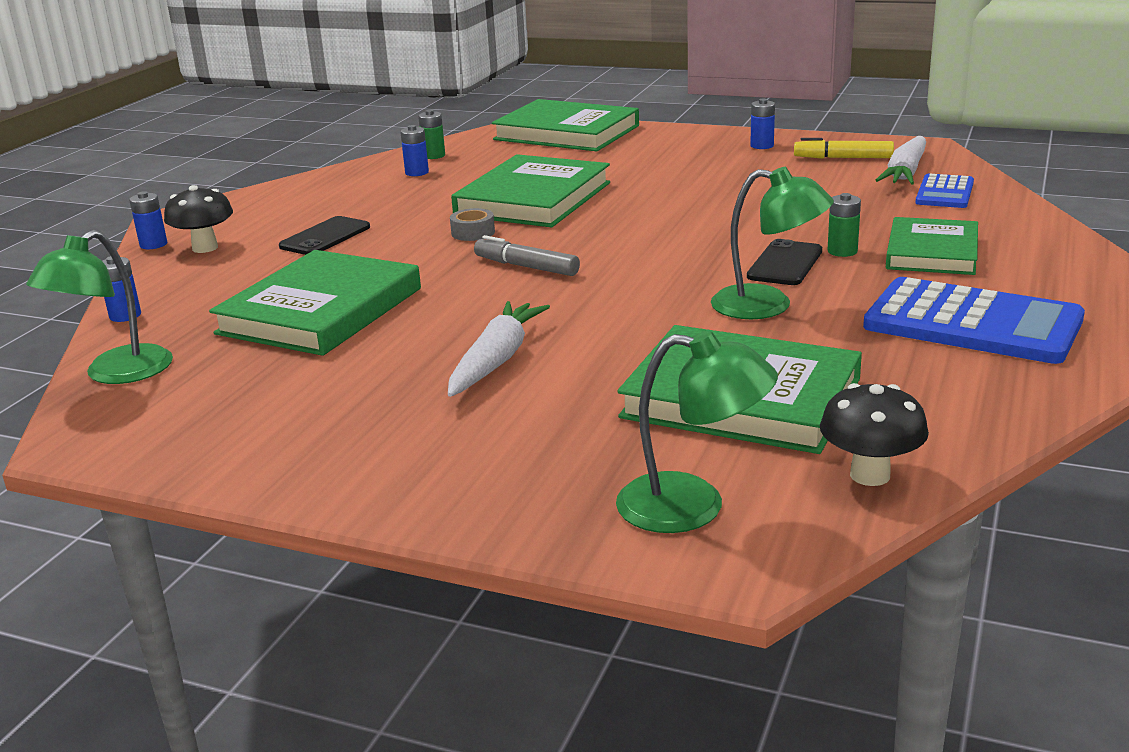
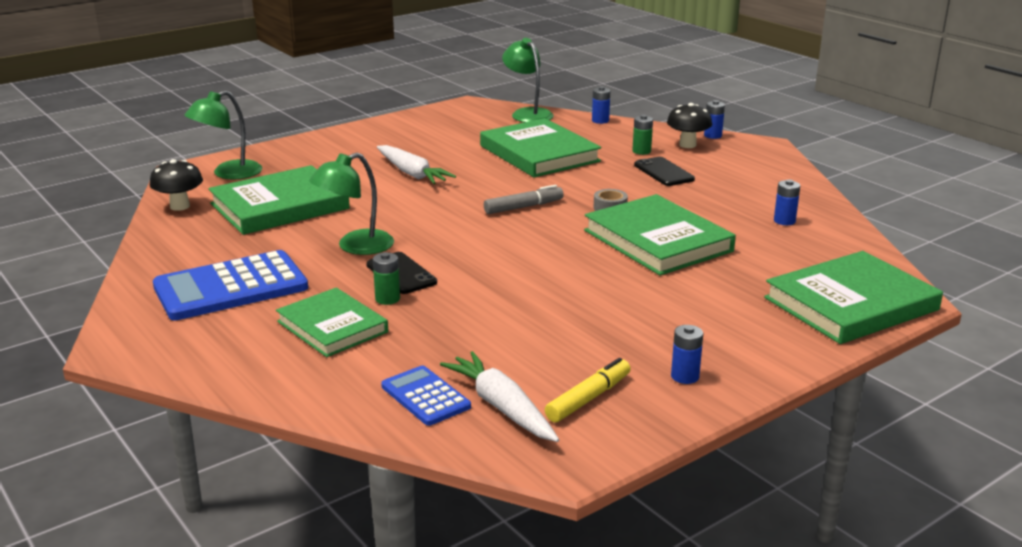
camera: 120 degrees right, 0 degrees up
green battery [418,110,445,159] -> green battery moved to [633,115,653,155]

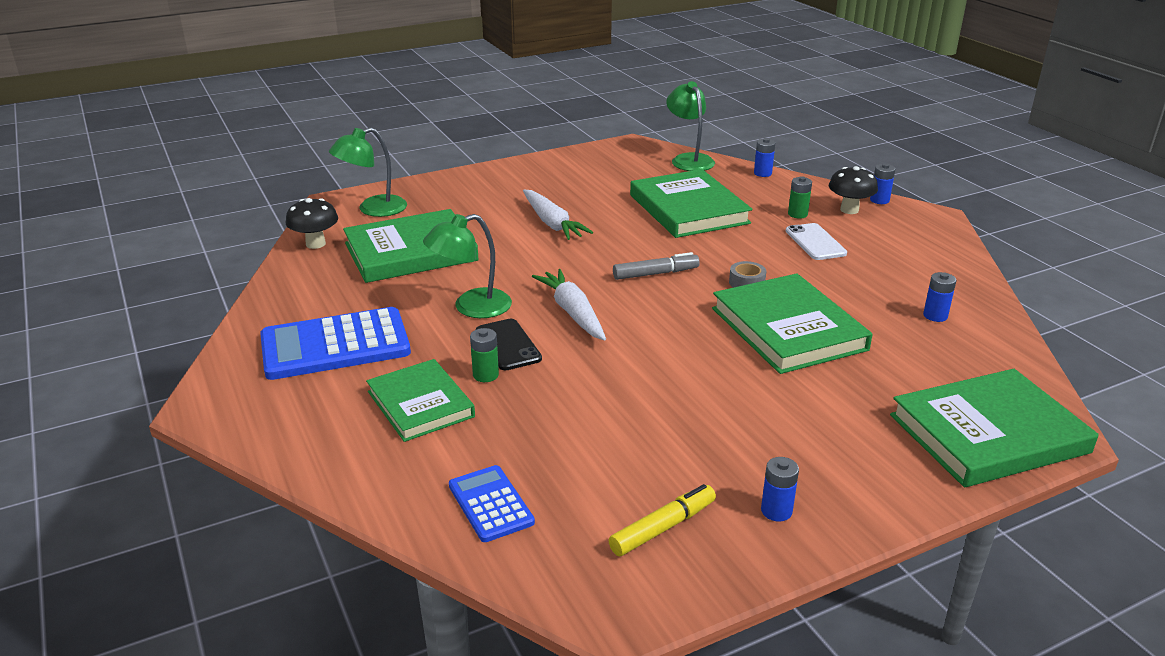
camera: 10 degrees right, 5 degrees up
white carrot [440,351,559,442] -> white carrot moved to [532,269,606,341]
black phone [634,157,695,186] -> white phone [785,223,847,260]

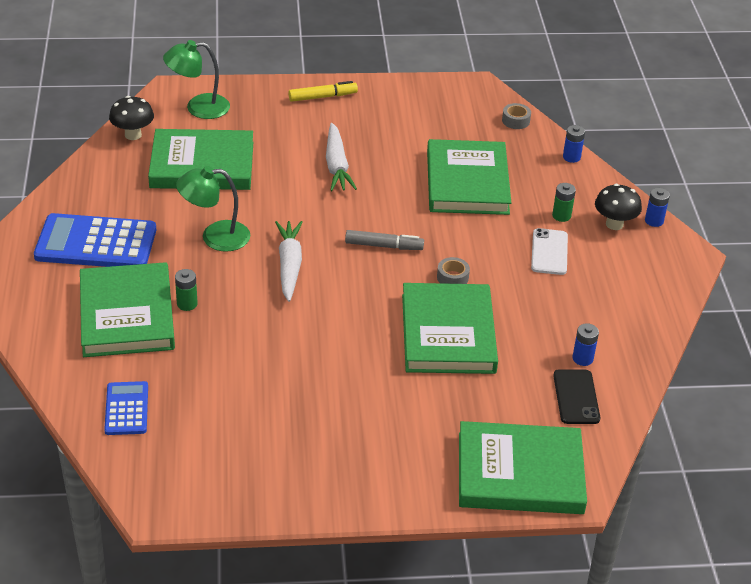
camera: 20 degrees right, 10 degrees up
green book [366,359,475,442] -> green book [80,262,175,357], size x1.52
black phone [476,319,542,371] -> black phone moved to [553,369,600,424]
yellow marker [608,484,716,556] -> yellow marker moved to [288,81,358,102]
green lamp [666,81,715,171] -> grey tape [502,103,531,129]
blue battery [761,457,799,522] -> none

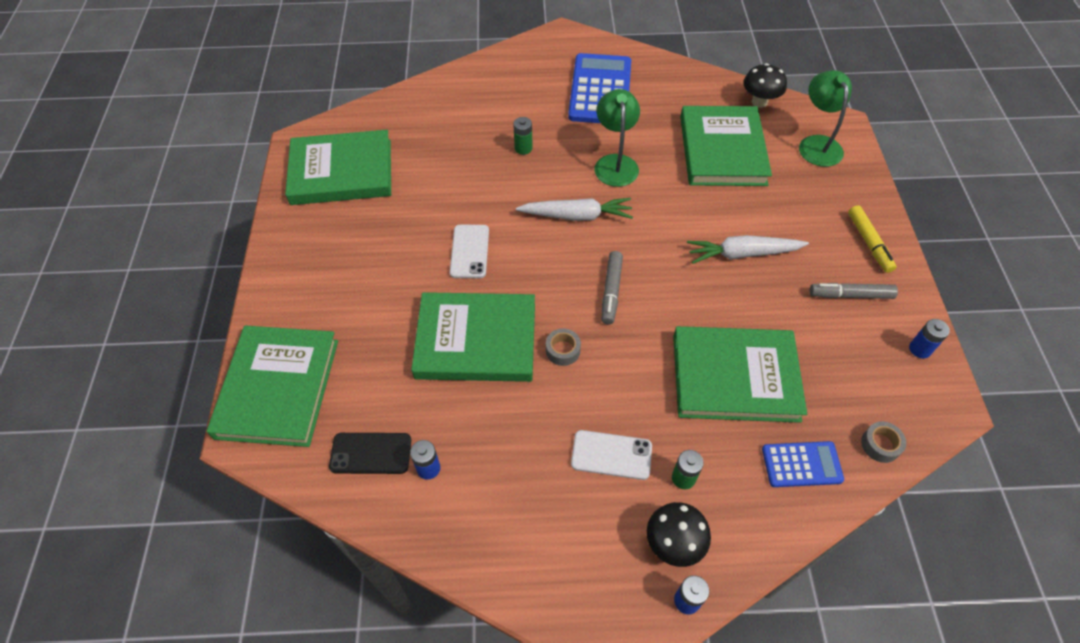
camera: 95 degrees right, 15 degrees up
green book [80,262,175,357] -> green book moved to [285,130,391,205]
blue calculator [104,381,148,435] -> blue calculator moved to [762,441,844,487]
blue battery [563,125,585,163] -> blue battery moved to [909,319,950,358]
none -> white phone [450,225,489,278]
none -> grey marker [810,283,898,299]

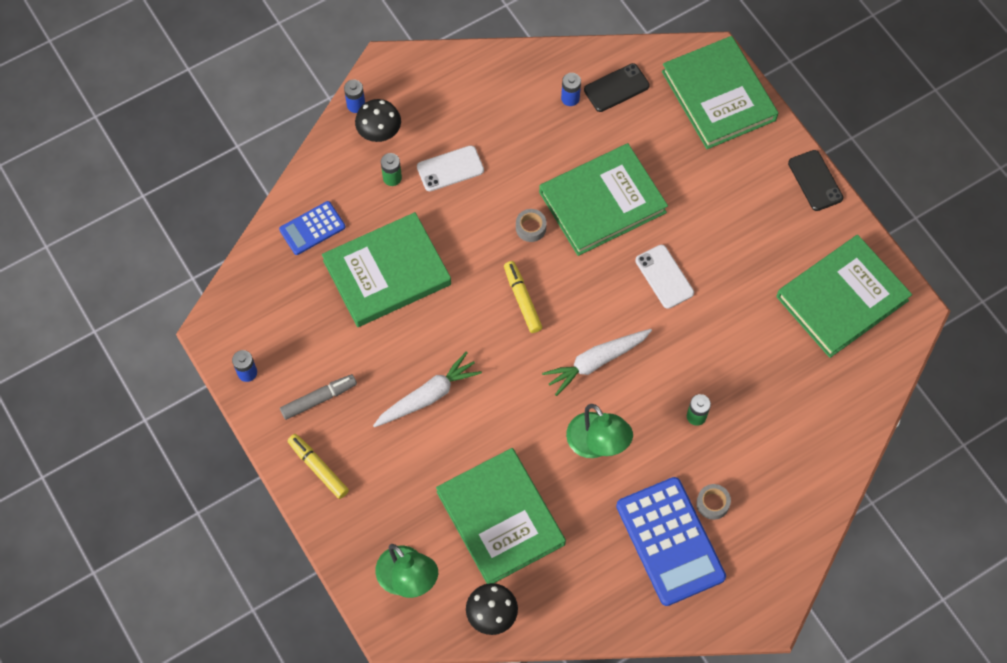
camera: 150 degrees right, 10 degrees up
grey marker [602,251,623,324] -> yellow marker [504,261,542,333]
grey tape [861,421,906,463] -> grey tape moved to [696,484,731,520]
none -> black phone [788,150,843,211]

